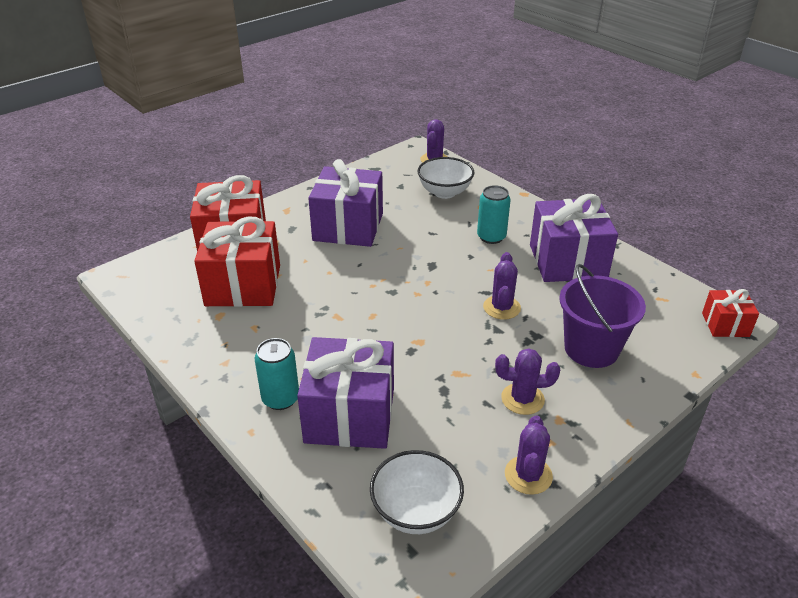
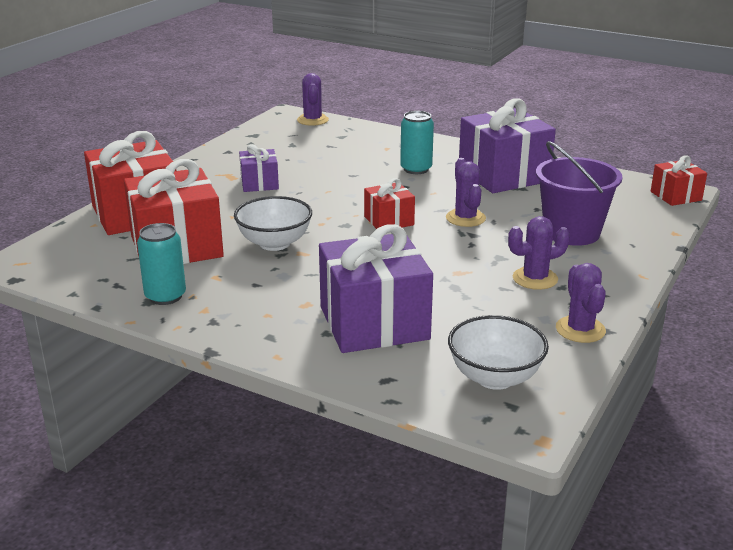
camera: 20 degrees left, 10 degrees down
turquoise can [255,338,299,410] -> turquoise can moved to [137,223,186,305]
purple gift [308,159,383,247] -> purple gift [239,144,279,192], size x0.51
white bowl [417,157,474,199] -> white bowl moved to [234,196,312,251]
none -> red gift [364,178,415,229]

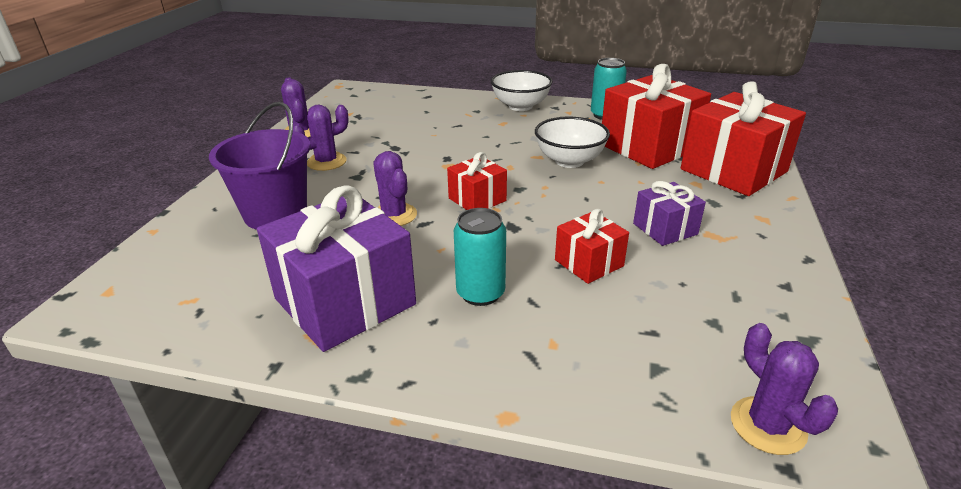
camera: 165 degrees right, 5 degrees up
purple gift [319,224,433,353] -> none
white bowl [448,315,549,390] -> white bowl moved to [491,70,553,111]
red gift [651,155,707,206] -> red gift moved to [555,209,629,284]

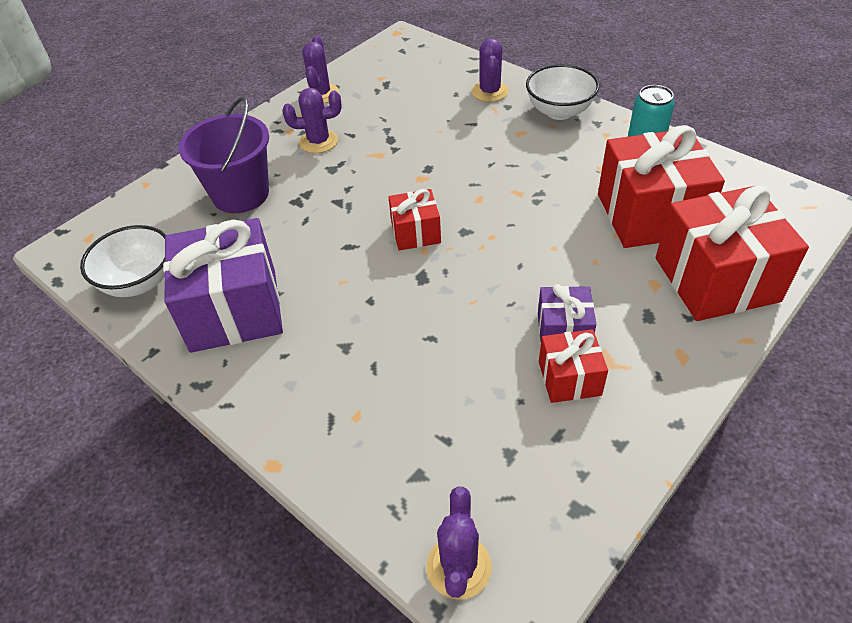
camera: 30 degrees right, 15 degrees up
purple cactus [373,151,417,226] -> purple cactus moved to [471,38,509,102]
turquoise can [454,208,506,306] -> none
white bowl [535,117,610,168] -> white bowl moved to [80,225,166,297]
red gift [555,209,629,284] -> red gift moved to [539,329,608,403]

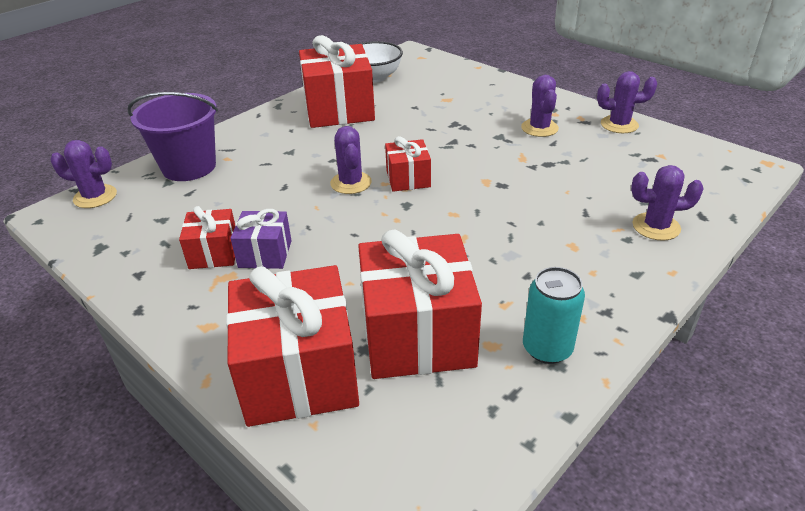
camera: 90 degrees right, 10 degrees down
purple gift [163,218,283,353] -> red gift [299,35,375,128]
purple bucket [178,97,269,213] -> purple bucket moved to [128,92,218,181]
white bowl [526,64,600,120] -> none
none -> purple cactus [330,126,372,194]

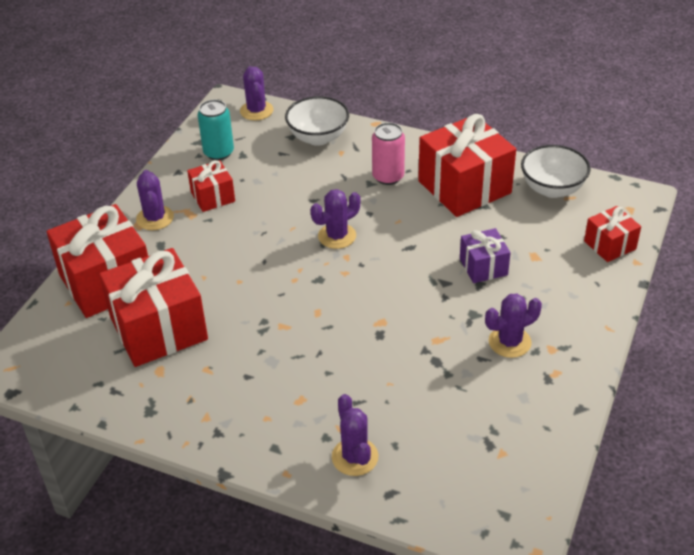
camera: 70 degrees right, 5 degrees up
purple bucket [128,92,218,181] -> white bowl [285,96,349,146]
purple gift [231,209,292,269] -> purple gift moved to [460,228,511,283]
red gift [385,136,431,192] -> red gift moved to [584,206,641,262]
turquoise can [523,267,585,364] -> turquoise can moved to [198,99,234,160]
purple cactus [597,71,657,133] -> purple cactus moved to [136,170,174,230]
none -> pink can [372,123,405,185]

